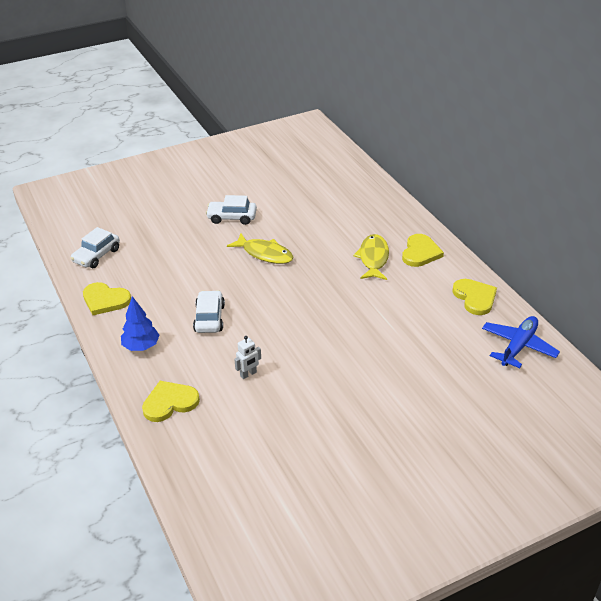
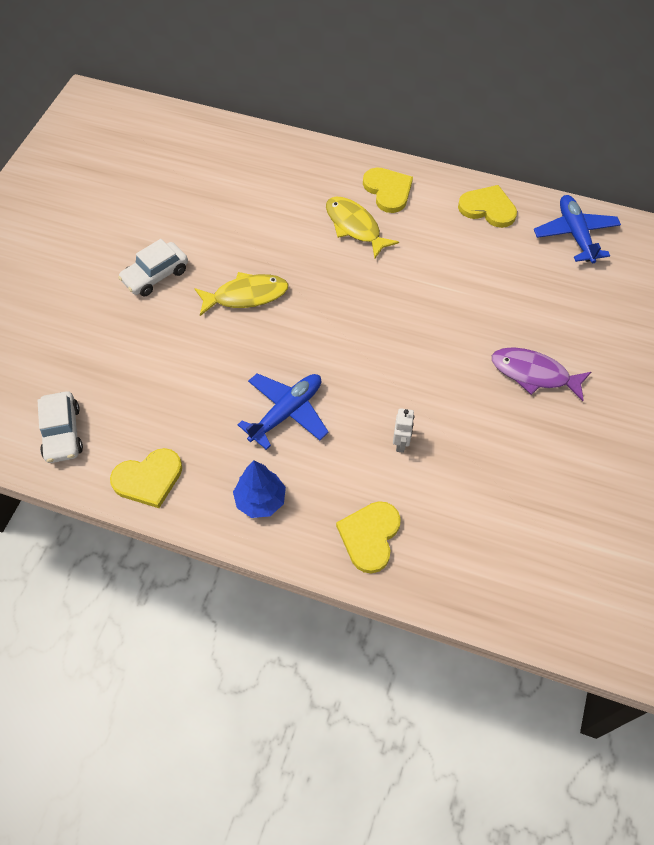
camera: 45 degrees left, 20 degrees up
white car [193,290,225,333] -> blue plane [238,373,329,450]
none -> purple fish [492,347,591,401]

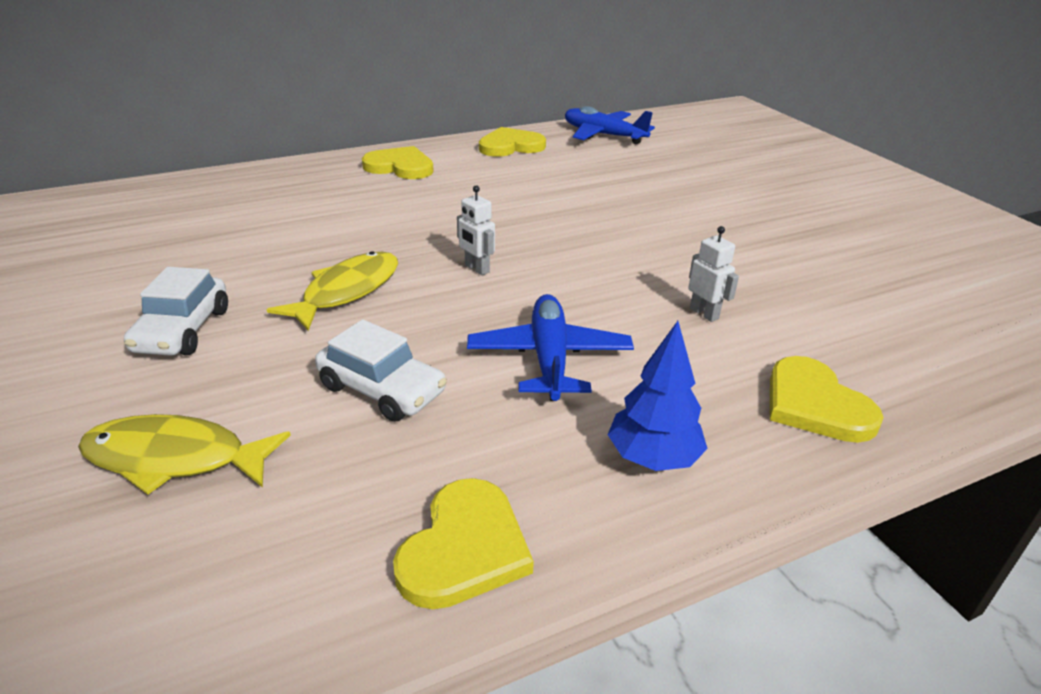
camera: 45 degrees left, 25 degrees down
white car [38,391,83,463] -> white car moved to [315,319,447,422]
yellow fish [326,197,399,258] -> yellow fish moved to [78,414,291,495]
purple fish [492,347,591,401] -> none
none -> white robot [457,185,495,275]

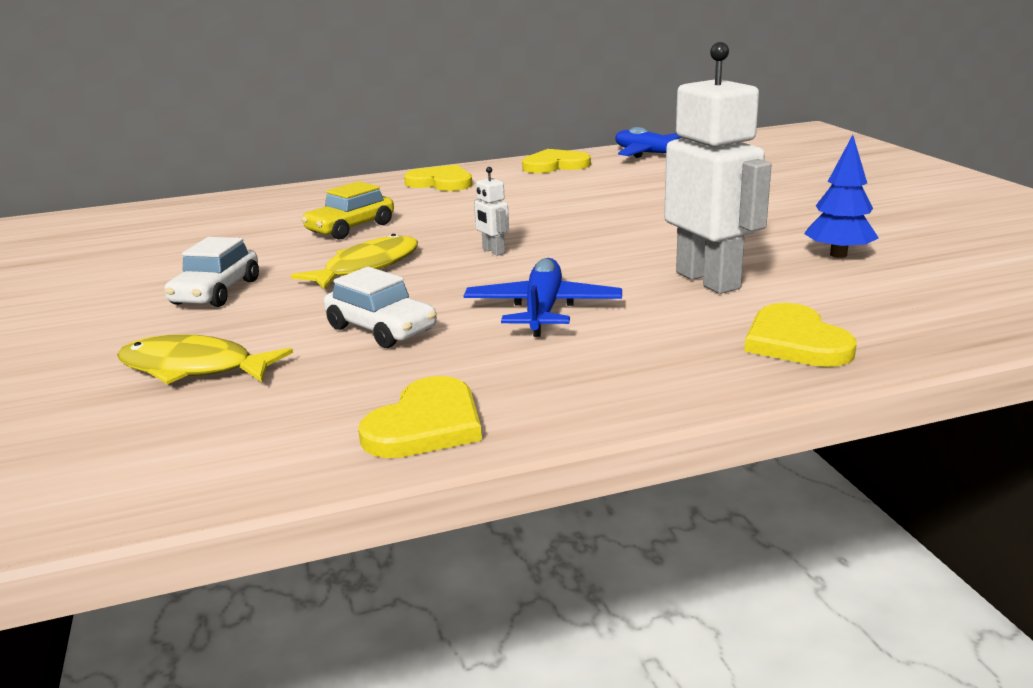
camera: 10 degrees right, 10 degrees down
blue tree [608,321,708,471] -> blue tree moved to [804,135,879,258]
white robot [688,226,739,322] -> white robot [664,42,771,294], size x2.38
none -> yellow car [301,181,394,239]

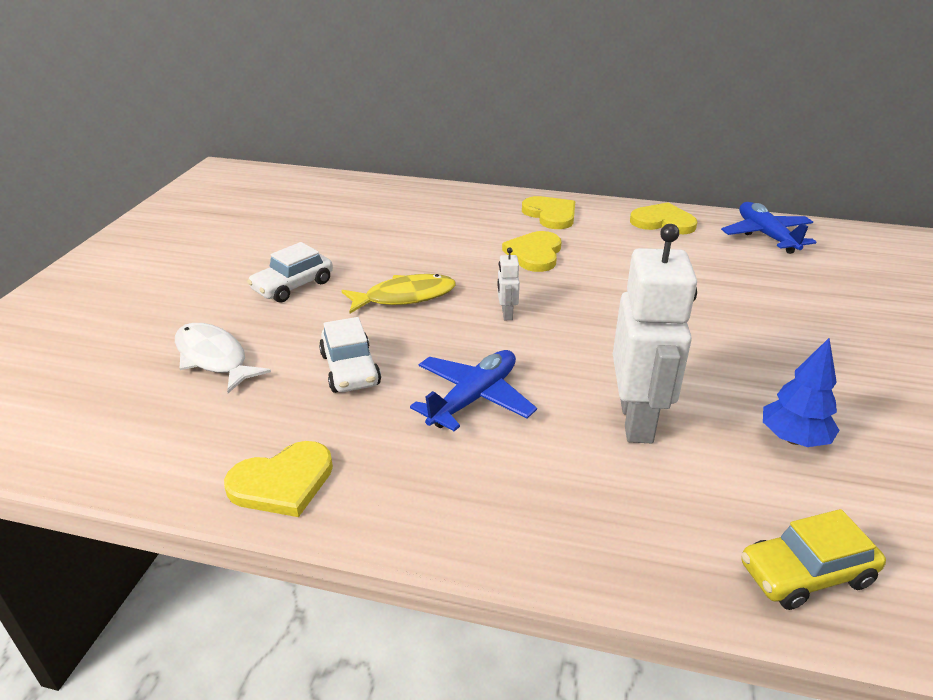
camera: 30 degrees right, 10 degrees up
yellow fish [117,334,293,384] -> white fish [175,323,271,393]
yellow car [301,181,394,239] -> yellow car moved to [741,509,886,610]
yellow heart [744,303,857,367] -> yellow heart moved to [502,231,561,272]

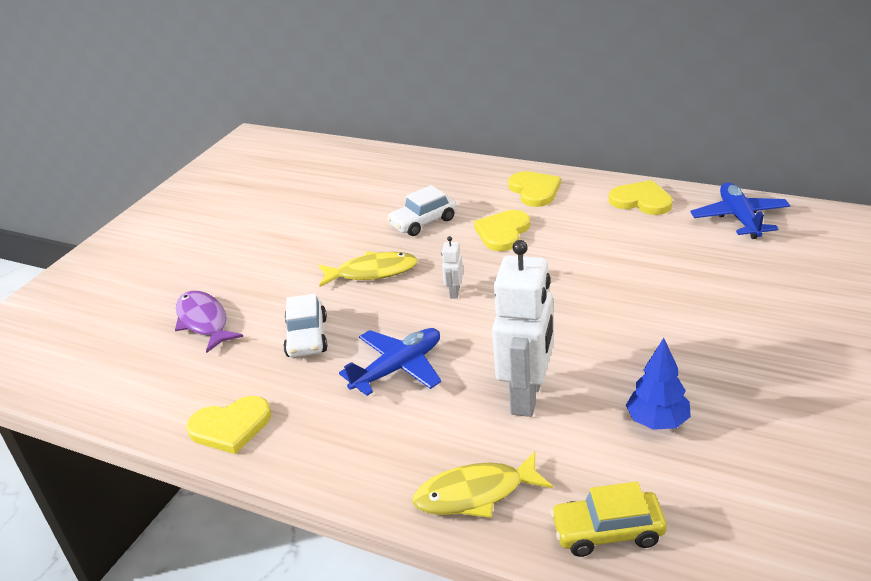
camera: 15 degrees right, 0 degrees up
white fish [175,323,271,393] -> purple fish [175,291,243,353]
white car [247,242,333,303] -> white car moved to [387,185,457,236]
none -> yellow fish [412,451,553,518]

